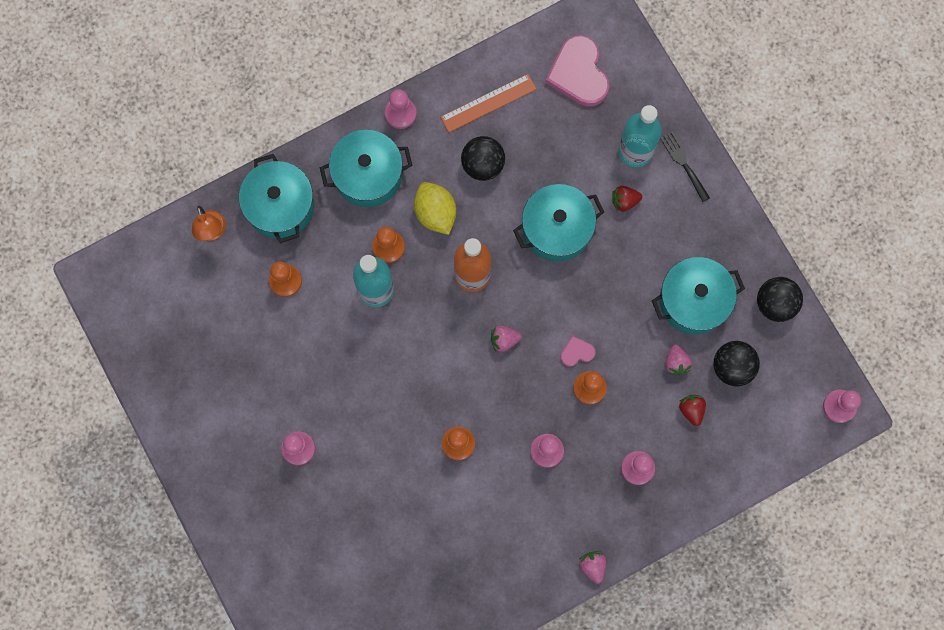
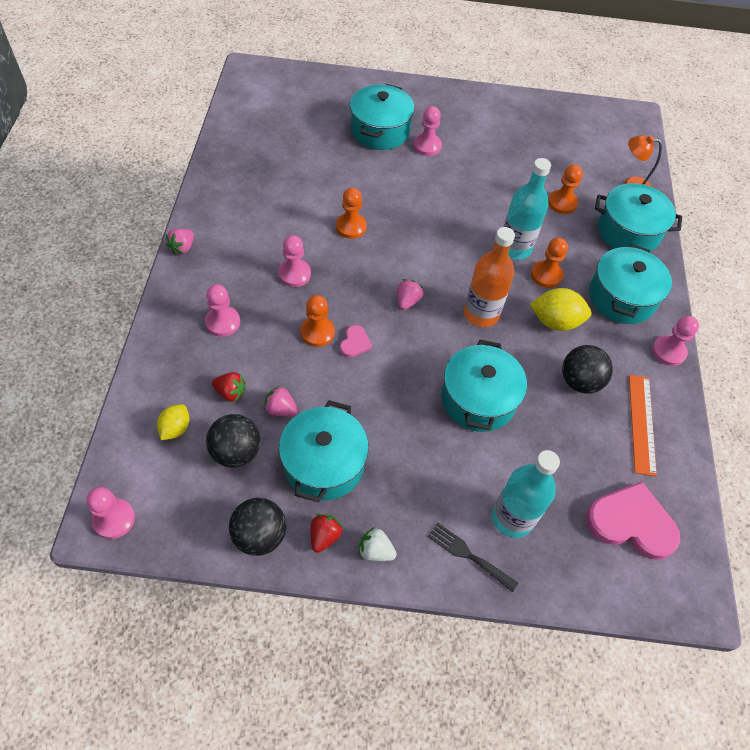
camera: 120 degrees right, 20 degrees down
pink strawberry [579,551,606,584] -> pink strawberry turned 105 degrees clockwise [166,229,194,254]
red strawberry [612,186,642,212] -> red strawberry moved to [311,514,343,553]
black fork [660,132,710,202] -> black fork turned 150 degrees counterclockwise [428,523,518,592]
none -> yellow lemon [157,404,190,440]
none -> turquoise pot [350,84,414,150]
none -> white strawberry [358,527,397,561]

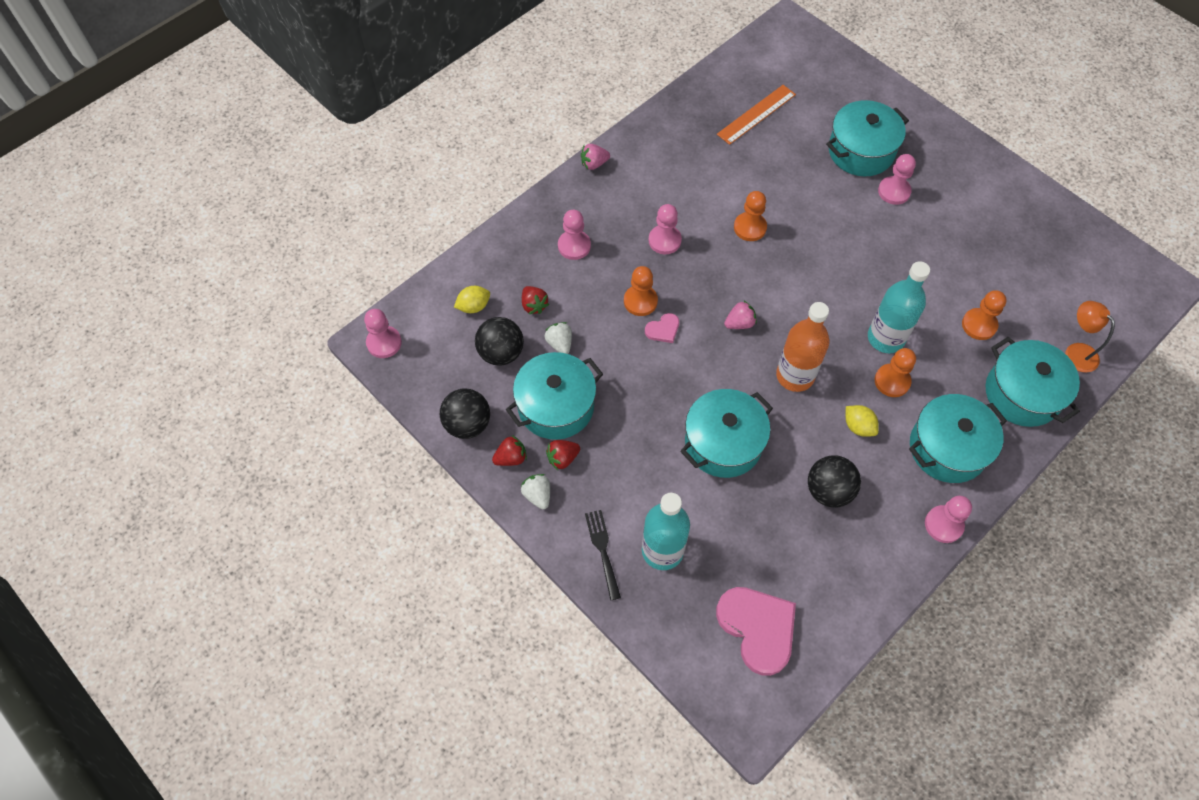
camera: 45 degrees right, 5 degrees up
pink strawberry [264,385,298,417] -> white strawberry [544,322,572,354]
yellow lemon [530,288,591,331] -> yellow lemon [846,405,879,437], size x0.62
orange ruler [629,375,657,476] -> orange ruler moved to [717,85,796,145]
none -> red strawberry [546,440,580,470]

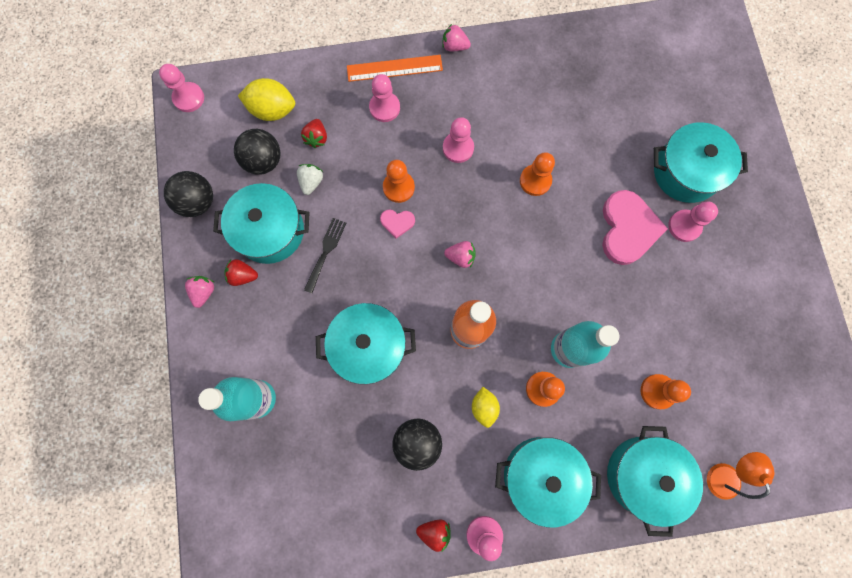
camera: 35 degrees right, 15 degrees up
yellow lemon [454,286,490,313] -> yellow lemon [238,78,295,121], size x1.60
red strawberry [492,435,527,466] -> red strawberry moved to [416,520,451,552]
white strawberry [521,474,550,509] -> pink strawberry [185,276,214,308]
black fork [585,510,621,600] -> black fork moved to [304,218,346,293]
pink heart [716,587,796,676] -> pink heart moved to [602,190,668,265]
orange ruler [717,85,796,145] -> orange ruler moved to [347,55,443,82]

